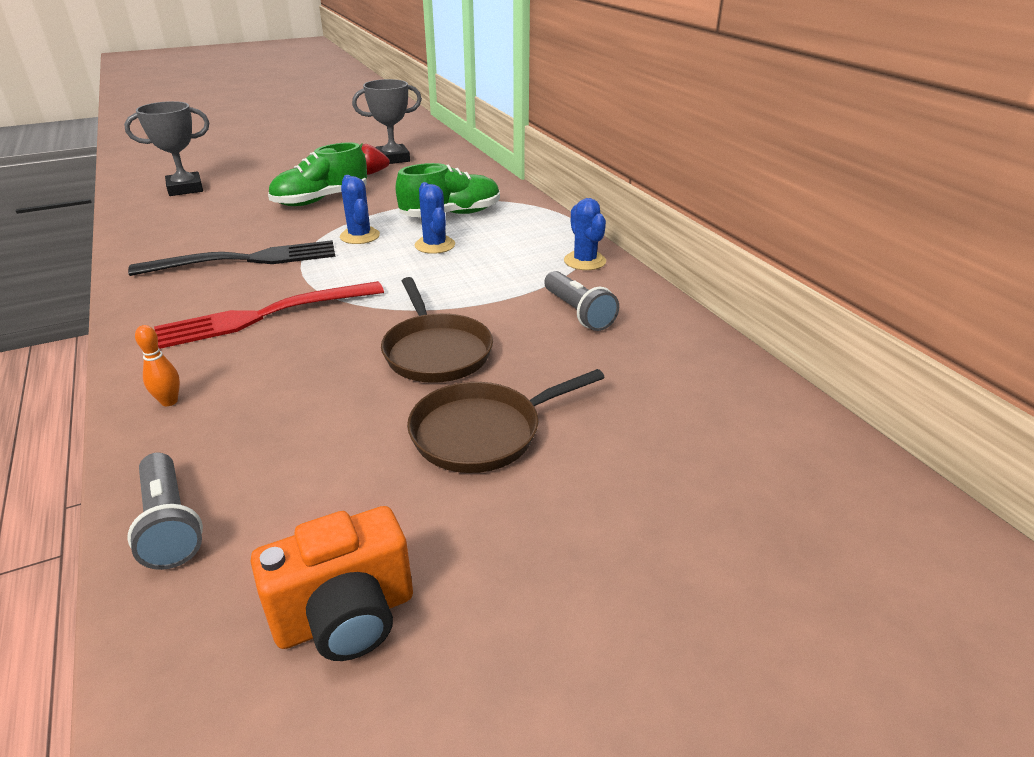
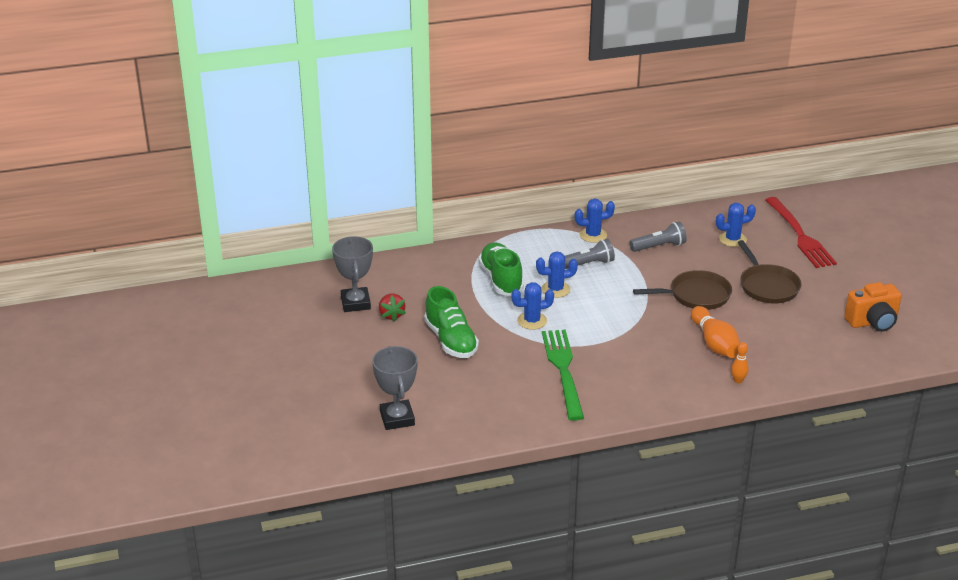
camera: 80 degrees left, 0 degrees up
grey flashlight [127,453,203,570] -> grey flashlight moved to [565,239,615,269]
black fork [128,240,336,276] -> green fork [542,330,584,421]
red fork [154,281,384,349] -> red fork moved to [765,197,837,268]
orange camera [251,506,413,661] -> orange camera turned 90 degrees clockwise [844,282,902,332]
none -> orange bowling pin [691,306,740,358]
none -> blue cactus [716,203,756,247]

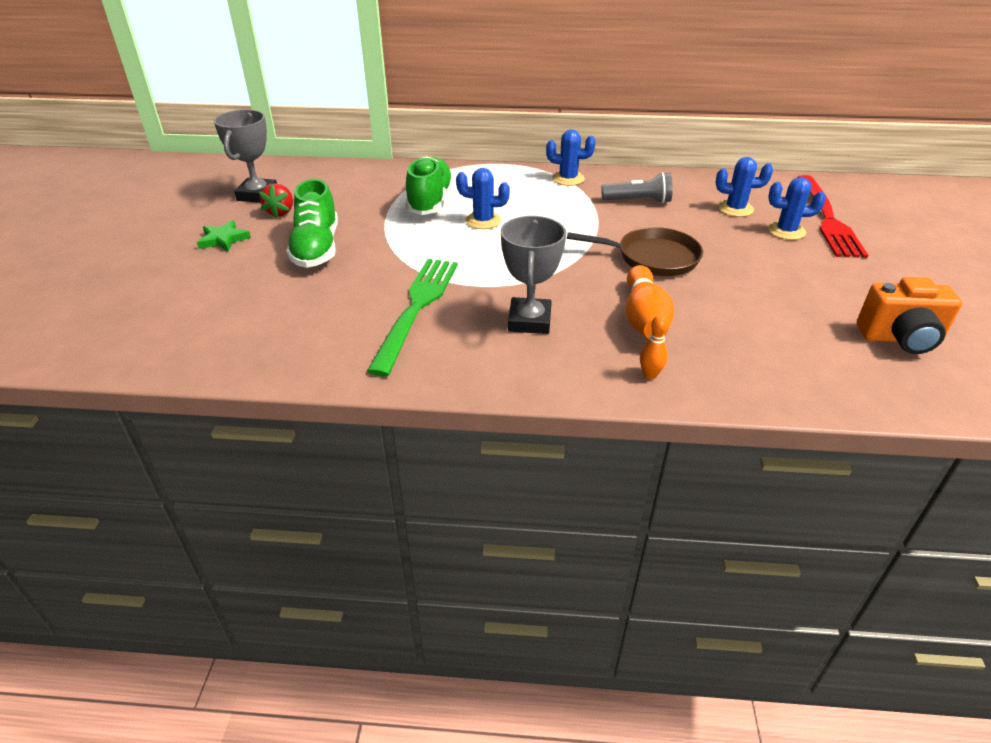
camera: 20 degrees right, 5 degrees up
grey trophy [372,346,418,430] -> grey trophy moved to [501,216,566,334]
blue cactus [511,282,554,330] -> blue cactus moved to [768,177,826,240]
grey flashlight [565,239,615,269] -> none
brown pan [737,240,801,304] -> none
none -> green star [197,220,251,252]

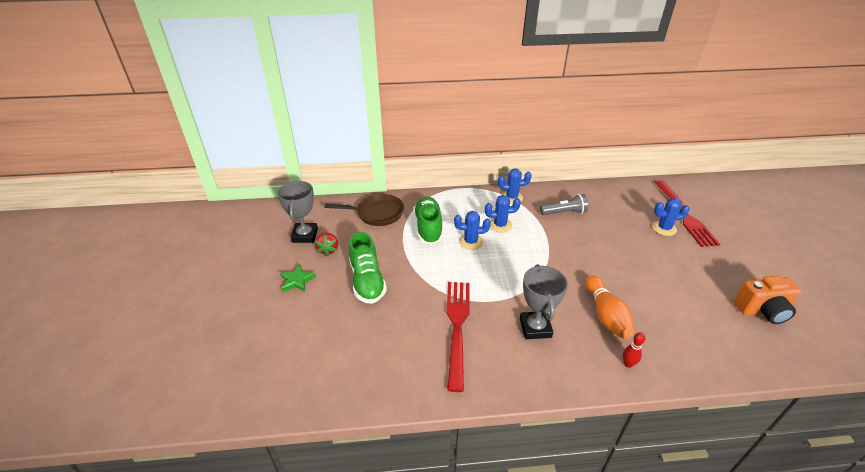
camera: 10 degrees left, 0 degrees up
green fork [367,259,458,376] -> red fork [446,282,470,392]
brown pan [567,227,703,276] -> brown pan moved to [324,194,404,226]
orange bowling pin [640,314,668,380] -> red bowling pin [623,332,645,368]
blue cactus [716,157,773,217] -> blue cactus moved to [485,195,521,233]

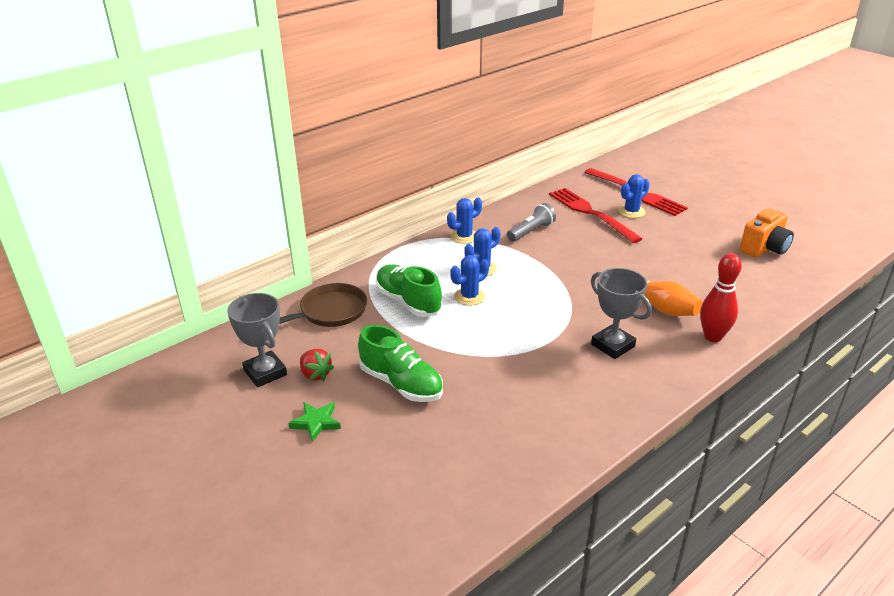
camera: 35 degrees left, 5 degrees down
red fork [446,282,470,392] -> red fork moved to [549,188,643,243]
red bowling pin [623,332,645,368] -> red bowling pin [700,253,742,342], size x1.91

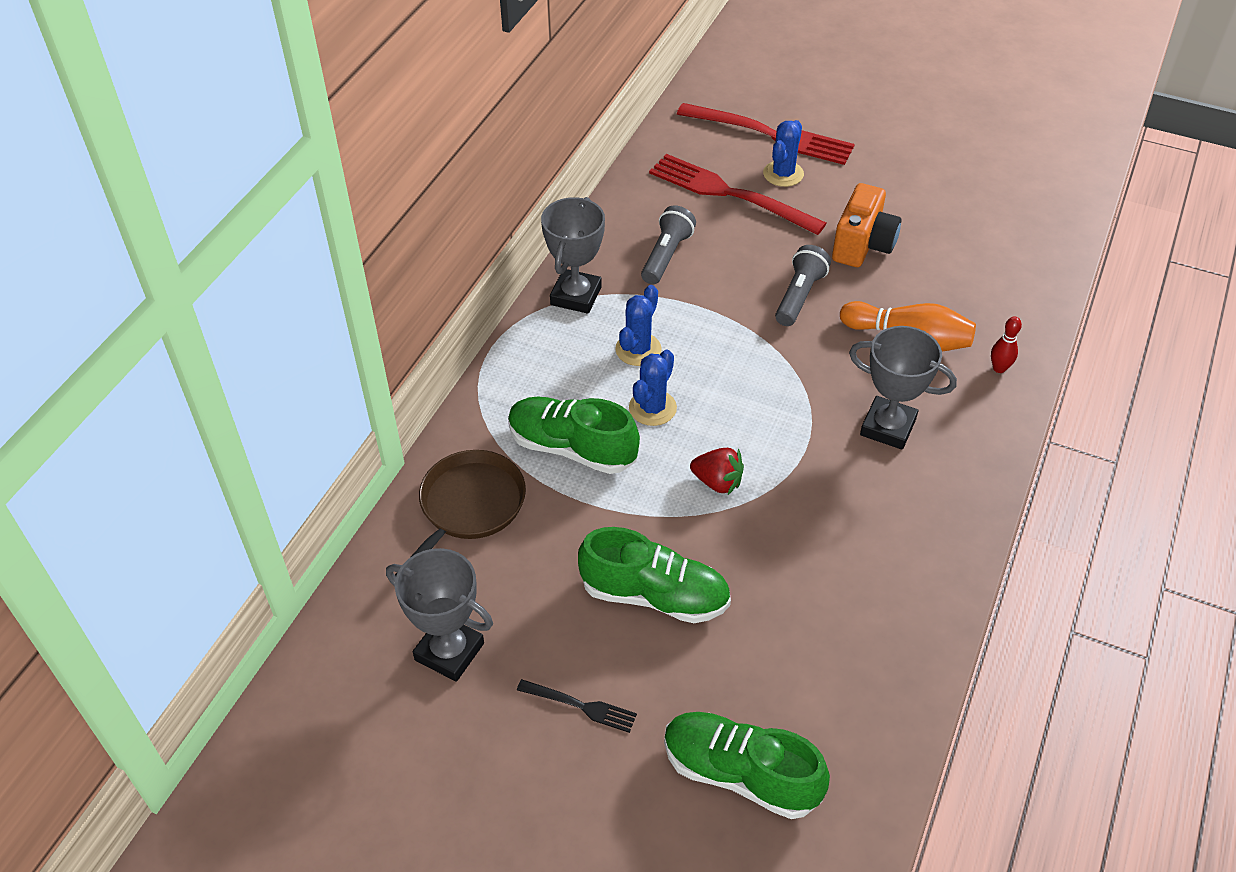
camera: 25 degrees left, 15 degrees up
green star [288,402,341,442] -> black fork [517,679,637,733]
red strawberry [300,349,334,381] -> red strawberry moved to [690,448,744,495]
blue cactus [447,197,482,244] -> grey trophy [541,197,605,314]
red bowling pin [700,253,742,342] -> red bowling pin [991,317,1022,373], size x0.52
orange camera [740,209,794,258] -> orange camera moved to [832,183,902,267]
none -> green shoe [664,712,830,819]
none -> grey flashlight [775,245,831,326]

